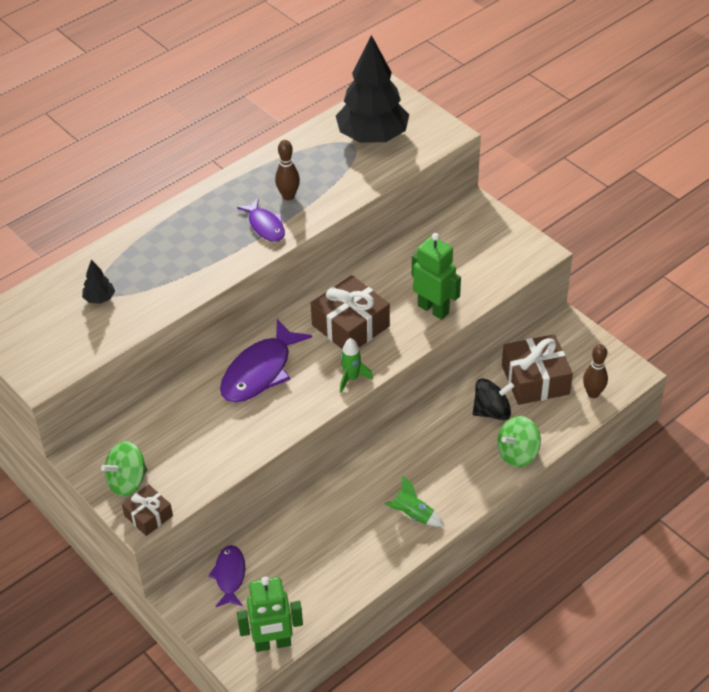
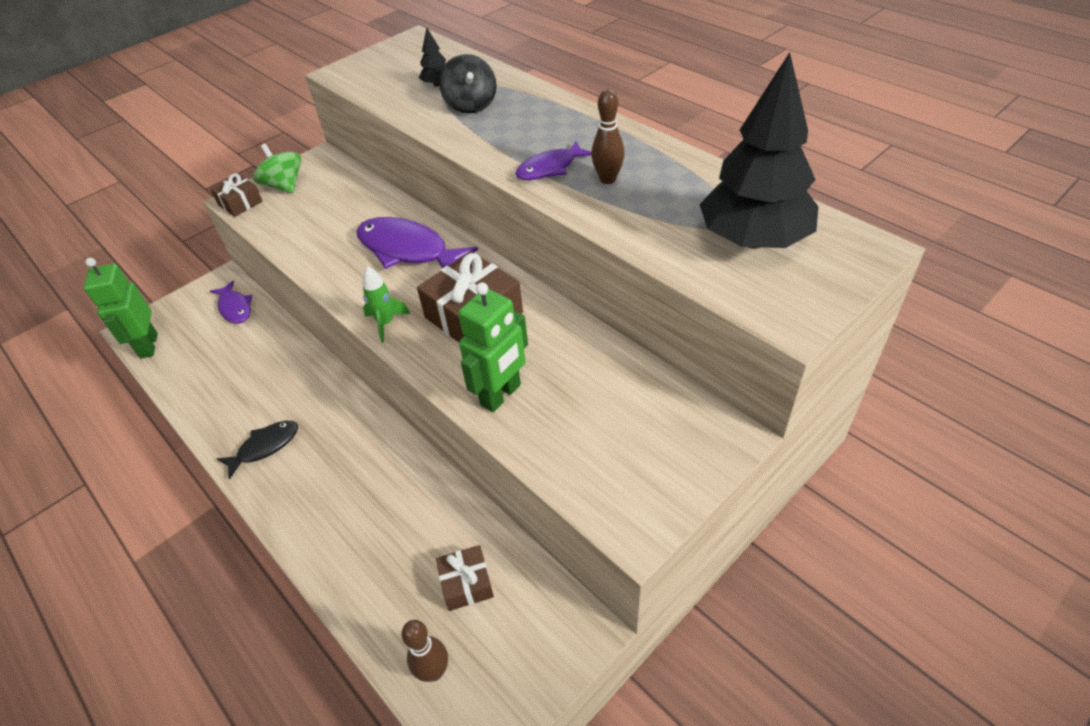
camera: 90 degrees right, 0 degrees up
purple fish [208,545,245,607] -> purple fish turned 60 degrees clockwise [210,281,253,324]
green rocket [385,475,444,527] -> black fish [217,421,298,480]
black spinning top [472,378,515,420] -> black spinning top moved to [439,54,496,114]
green spinning top [497,416,541,467] -> none
brown gift [502,334,573,405] -> brown gift [436,545,494,611], size x0.56

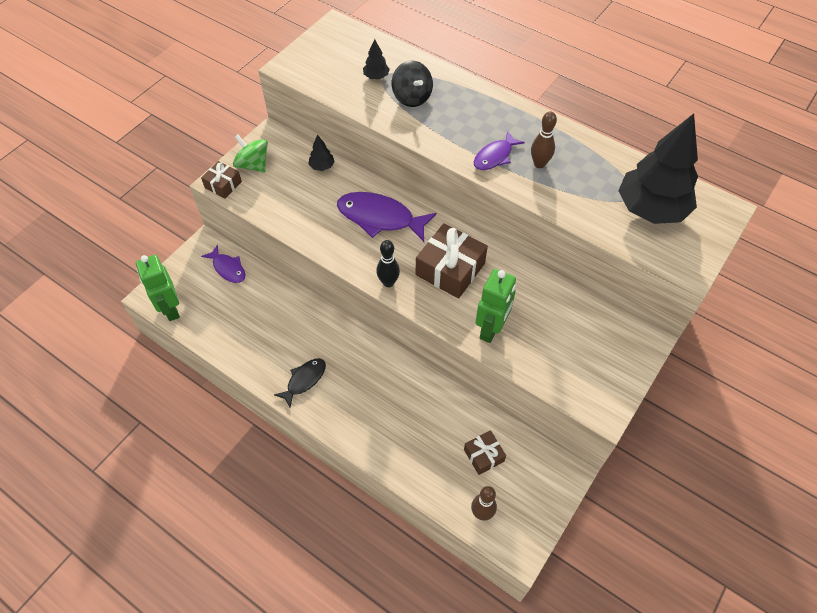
camera: 15 degrees left, 10 degrees up
green rocket [362,266,410,342] -> black bowling pin [376,240,400,287]
none -> black tree [308,134,335,171]

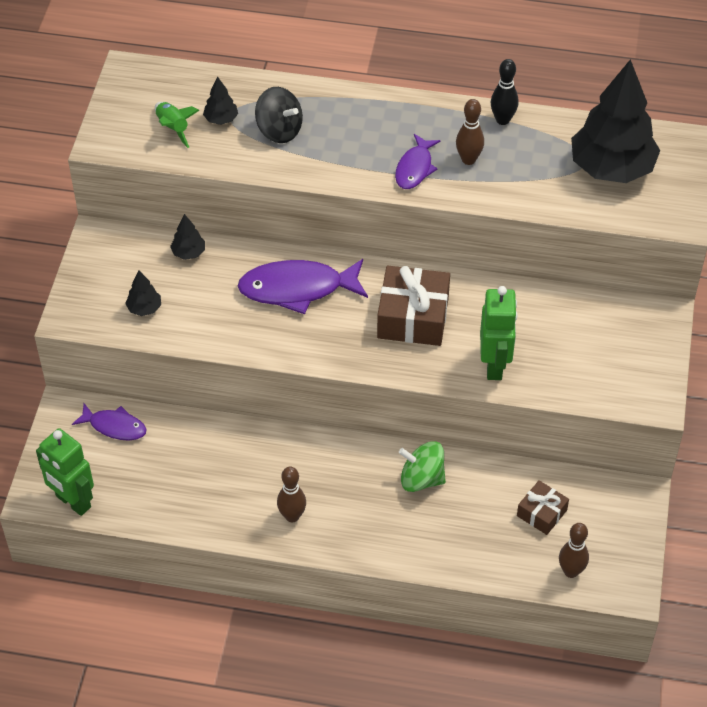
camera: 25 degrees left, 5 degrees down
brown gift [201,161,242,198] -> none
green spinning top [233,135,268,173] -> green spinning top moved to [399,441,446,492]
black fish [274,358,326,407] -> brown bowling pin [277,466,306,522]
black bowling pin [376,240,400,287] -> black bowling pin moved to [491,59,519,125]
none -> black tree [125,271,161,316]
none -> green rocket [155,102,199,148]

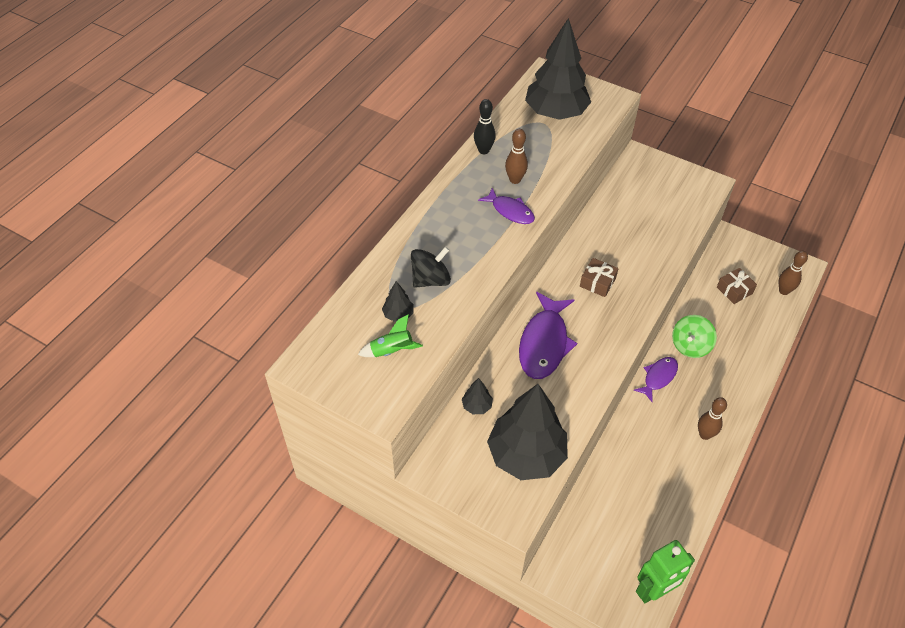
camera: 70 degrees left, 0 degrees up
purple fish [72,403,147,440] -> purple fish moved to [634,357,678,402]
black tree [125,271,161,316] -> black tree [487,384,568,480], size x2.46
brown gift [377,266,450,346] -> brown gift [580,258,619,297], size x0.56
green robot [480,286,518,380] -> none

